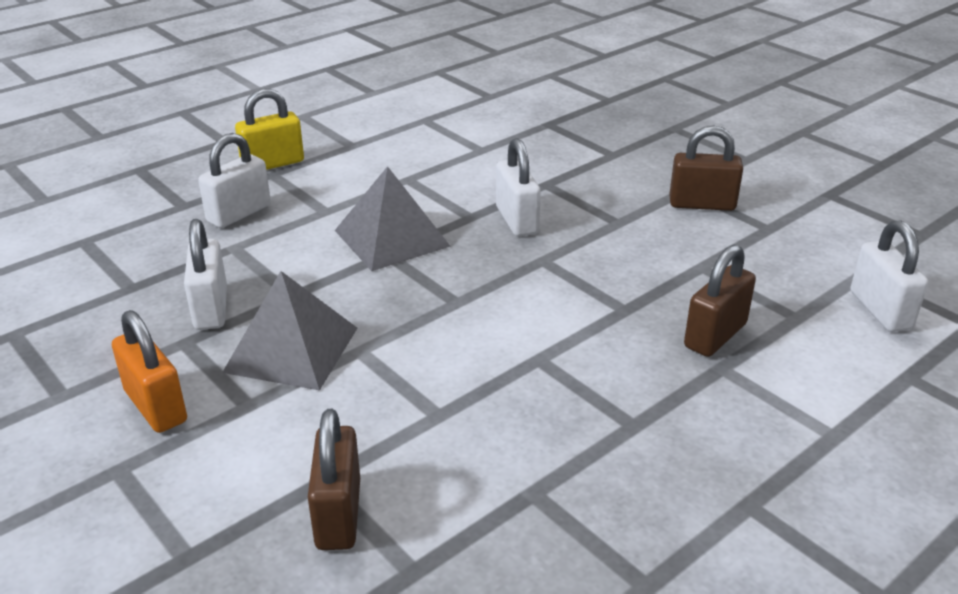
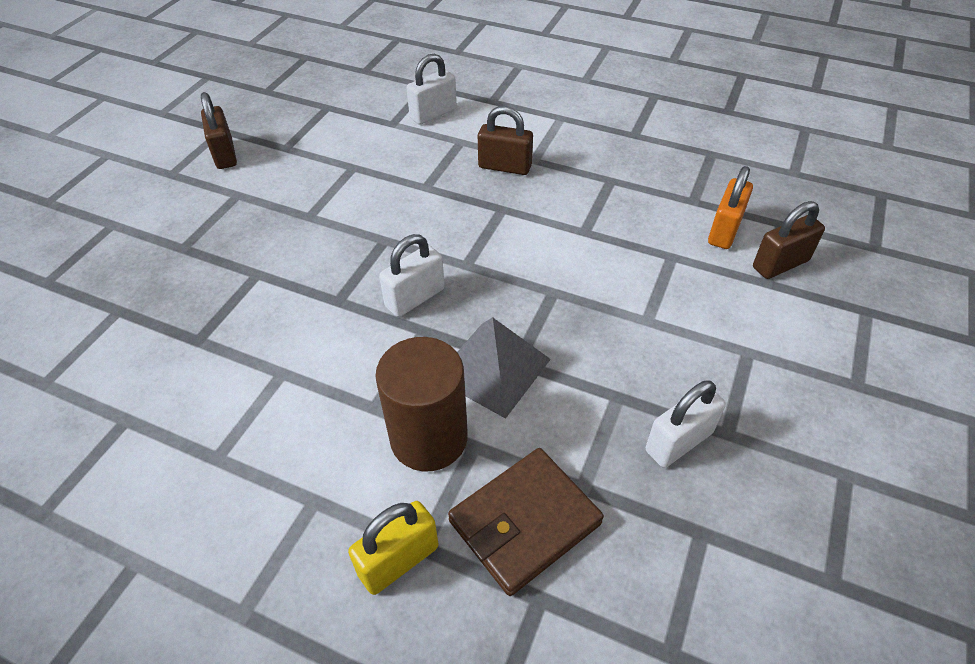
camera: 115 degrees left, 15 degrees up
orange padlock [112,310,187,433] -> orange padlock moved to [708,166,753,249]
white padlock [198,133,271,228] -> brown wallet [448,448,604,596]
grey pyramid [222,271,357,391] -> none
yellow padlock [235,89,304,170] -> yellow padlock turned 75 degrees counterclockwise [348,501,439,595]
brown padlock [669,126,743,211] -> brown padlock moved to [201,92,237,169]
none -> brown cylinder [375,337,468,471]

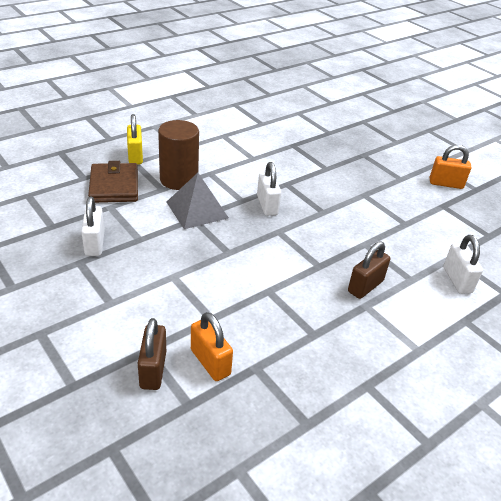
camera: 115 degrees right, 10 degrees down
brown padlock [201,92,237,169] -> orange padlock [430,145,471,189]

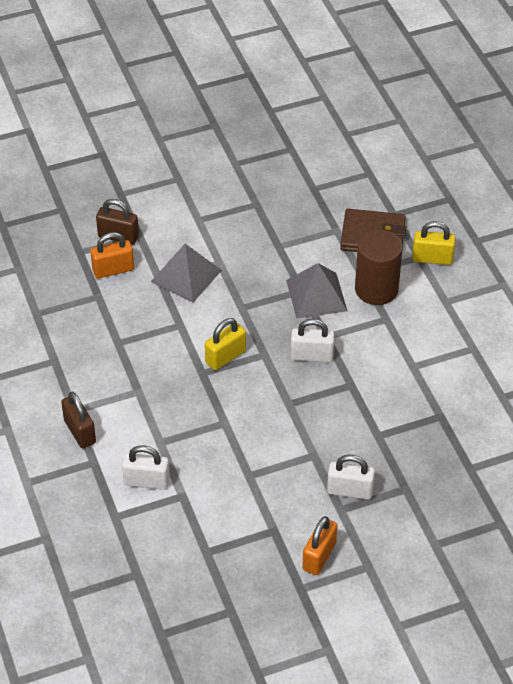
camera: 110 degrees right, 10 degrees up
white padlock [81,197,105,256] -> white padlock moved to [327,455,375,500]
brown padlock [348,241,390,299] -> brown padlock moved to [61,392,96,448]
none -> grey pyramid [151,244,222,302]
none -> yellow padlock [205,318,246,370]

